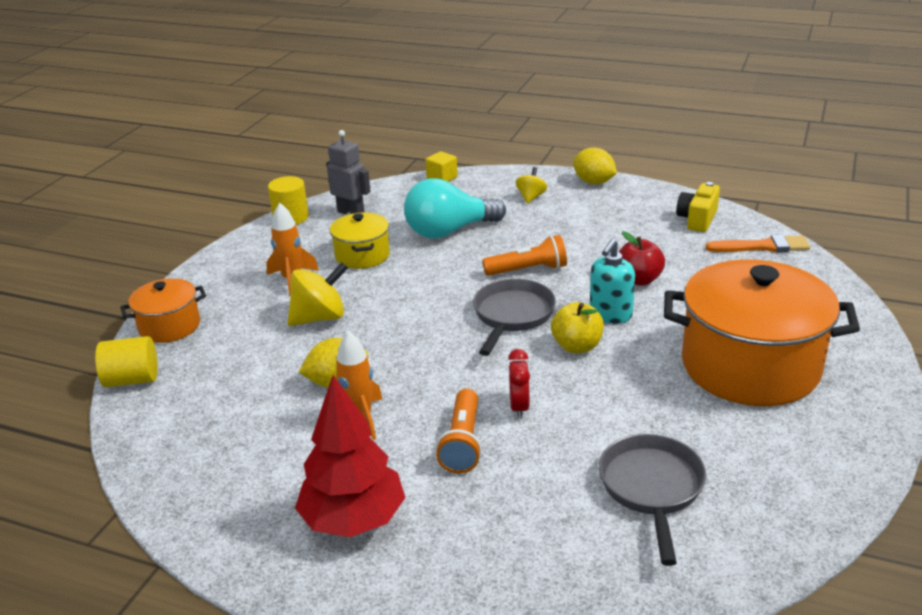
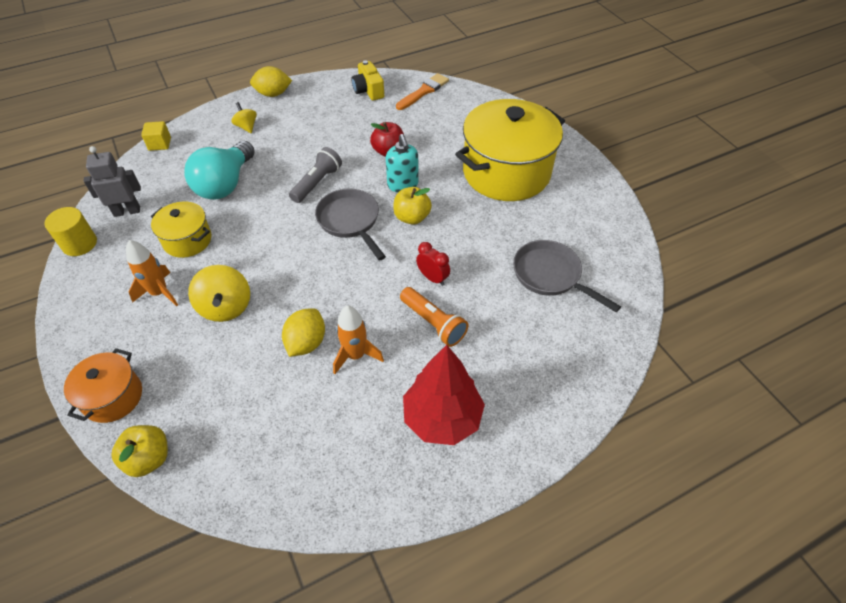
camera: 50 degrees left, 20 degrees up
yellow cylinder [95,336,158,387] -> yellow apple [111,425,168,477]
yellow spinning top [288,262,348,326] -> yellow spinning top turned 150 degrees clockwise [188,265,250,322]
orange flashlight [482,235,567,276] -> grey flashlight [289,147,342,203]
orange pot [664,259,860,406] -> yellow pot [455,99,565,201]

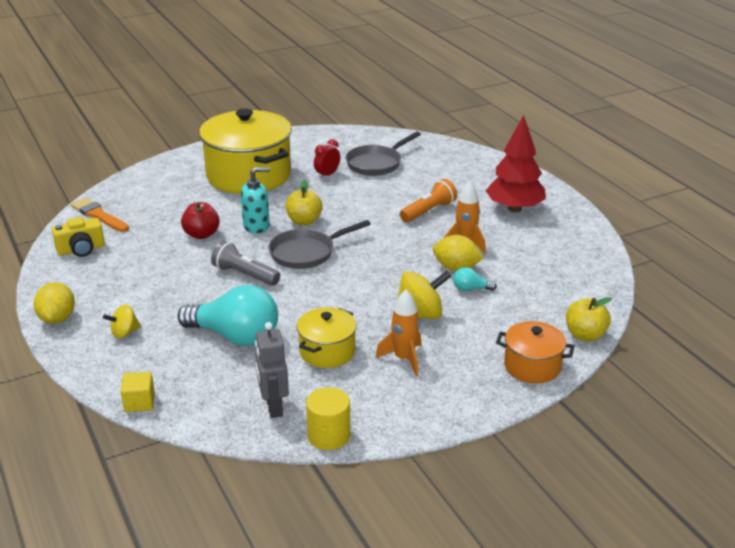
camera: 90 degrees left, 20 degrees down
red clock [416,242,450,286] -> red clock moved to [314,139,340,179]
none -> turquoise light bulb [453,267,497,291]

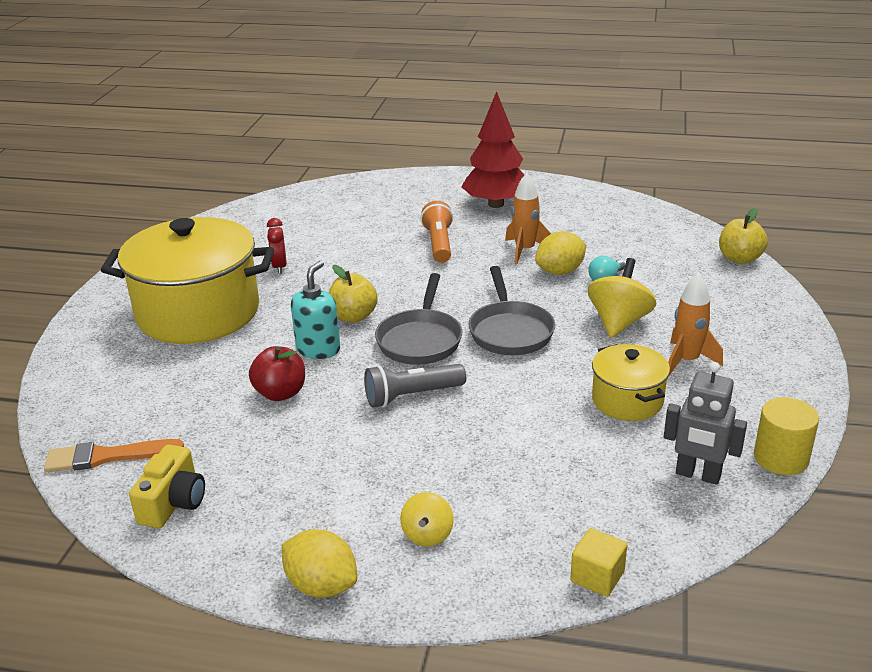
camera: 50 degrees left, 0 degrees up
turquoise light bulb [178,285,278,346] -> none
grey pan [345,132,421,176] -> grey pan moved to [468,266,555,355]
orange pot [496,321,574,383] -> none

